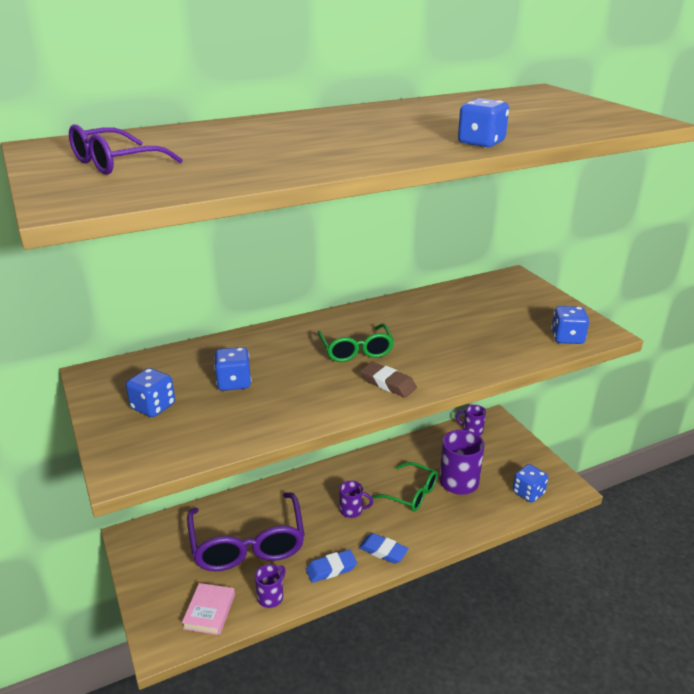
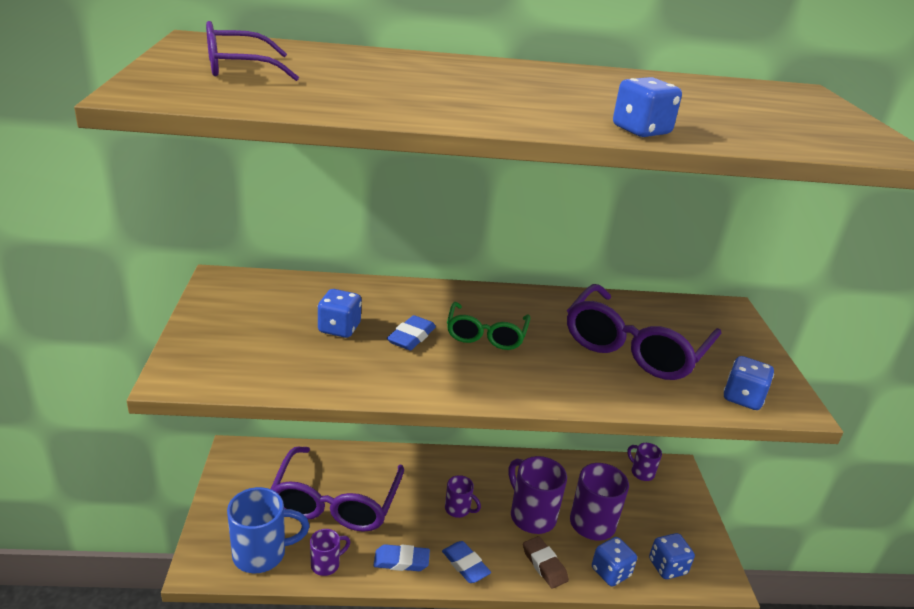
camera: 20 degrees right, 0 degrees up
blue dice [126,368,175,417] -> blue dice moved to [592,537,637,586]
pink book [182,583,235,635] -> blue mug [227,487,309,573]
brown eraser [360,362,417,398] -> brown eraser moved to [523,536,569,589]
green glasses [371,462,438,511] -> purple mug [508,456,567,534]
none -> blue eraser [387,315,436,350]
none -> purple glasses [567,284,721,380]

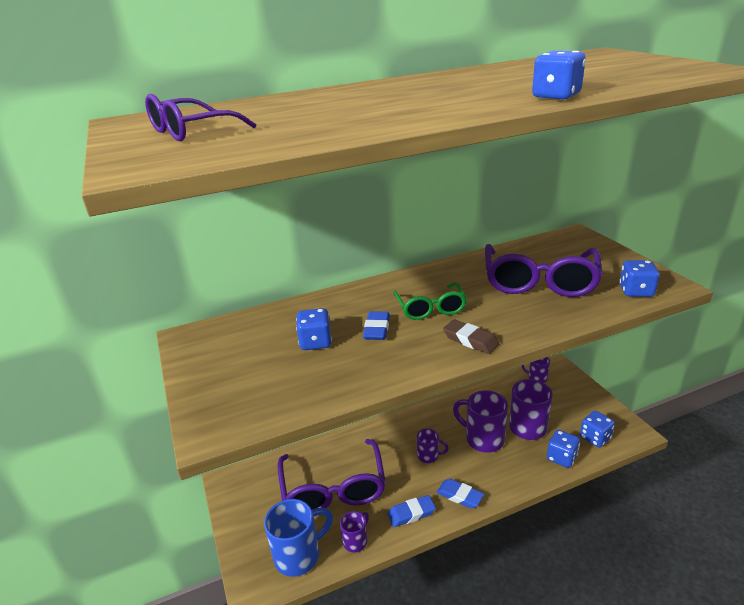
camera: 15 degrees left, 0 degrees up
brown eraser [523,536,569,589] -> brown eraser moved to [443,319,499,354]

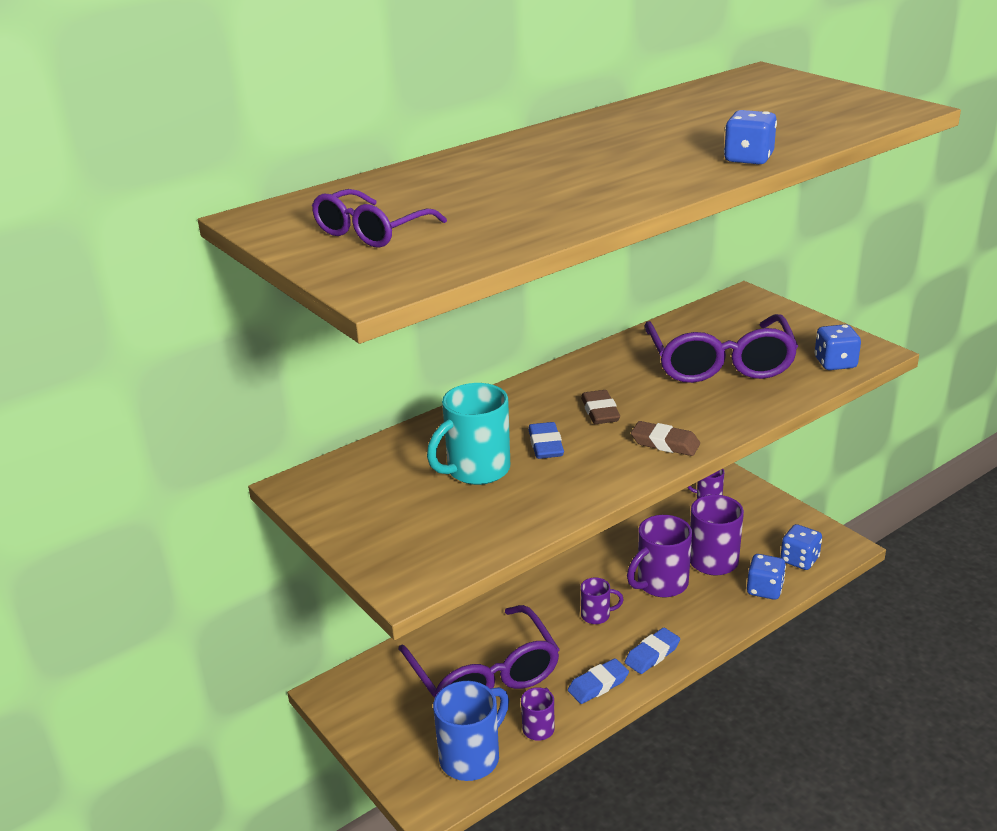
camera: 15 degrees left, 0 degrees up
blue dice [296,308,332,350] -> turquoise mug [427,383,510,485]
green glasses [393,282,467,320] -> brown eraser [581,390,620,424]
blue eraser [436,478,484,509] -> blue eraser turned 60 degrees counterclockwise [625,628,680,674]
purple mug [453,390,508,453] -> purple mug turned 60 degrees counterclockwise [627,515,692,597]

